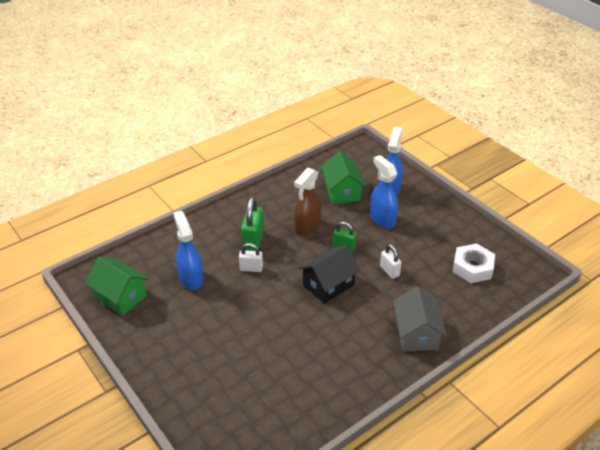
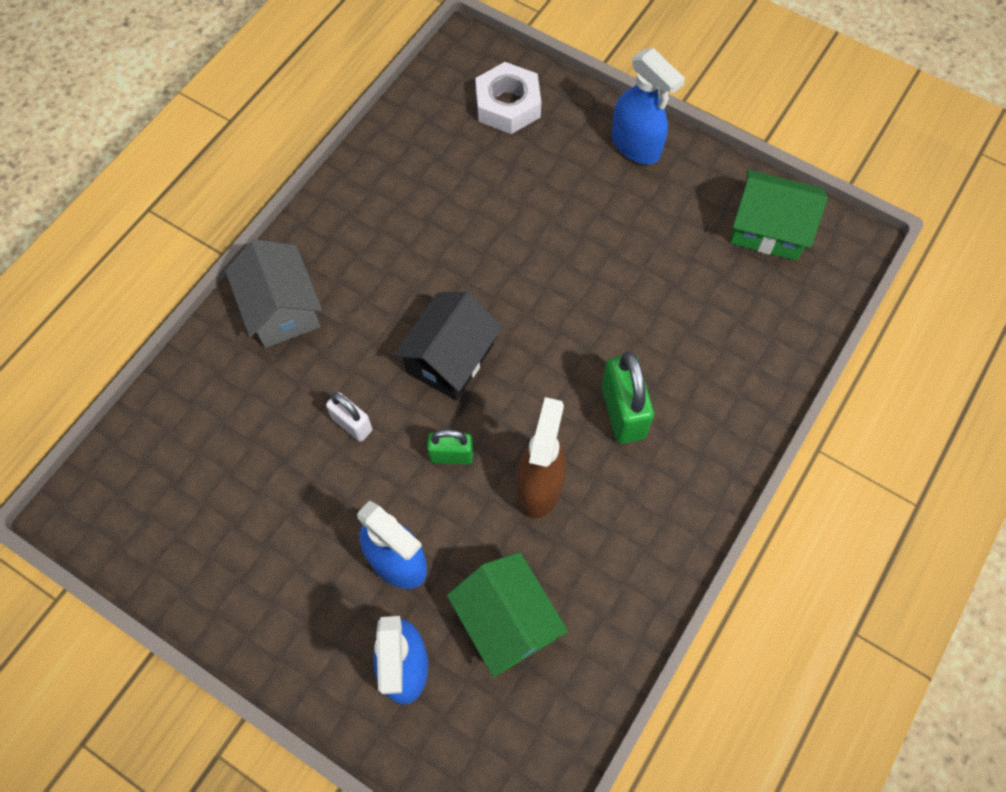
camera: 160 degrees right, 25 degrees up
blue spray bottle [173,211,204,290] -> blue spray bottle moved to [612,48,685,164]
white padlock [239,243,263,272] -> none
white nut [453,244,495,283] -> white nut moved to [475,62,541,134]

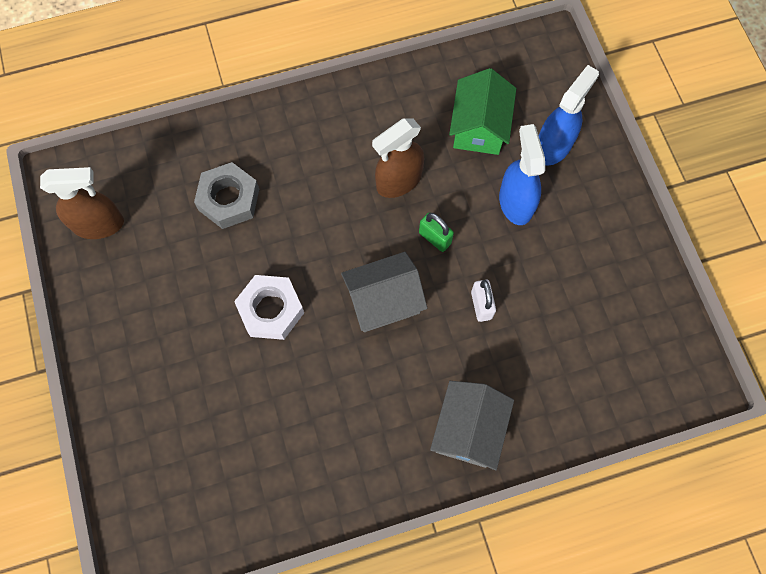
camera: 140 degrees left, 5 degrees up
black house [393,292,502,400] -> grey house [341,252,427,332]
white nut [475,62,541,134] -> white nut moved to [234,275,304,340]
green padlock [601,351,654,444] -> none
blue spray bottle [612,48,685,164] -> none
green house [730,170,828,261] -> brown spray bottle [40,167,124,239]
none -> grey nut [194,162,259,229]

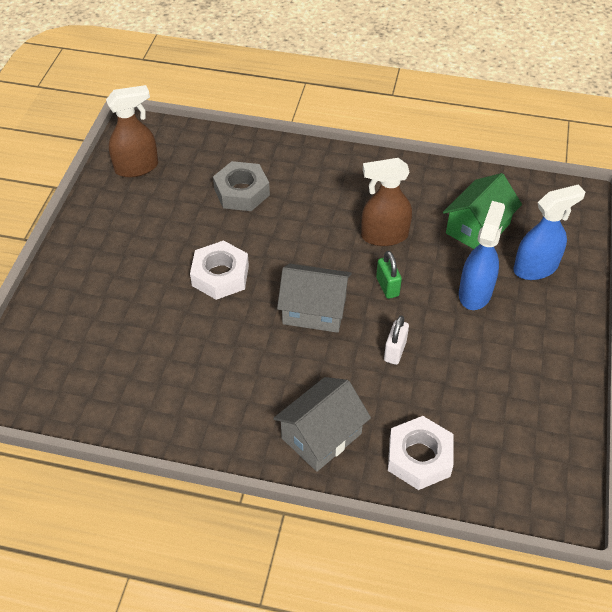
camera: 30 degrees right, 20 degrees down
brown spray bottle [40,167,124,239] -> brown spray bottle turned 45 degrees counterclockwise [106,85,158,177]
none -> white nut [388,416,454,490]

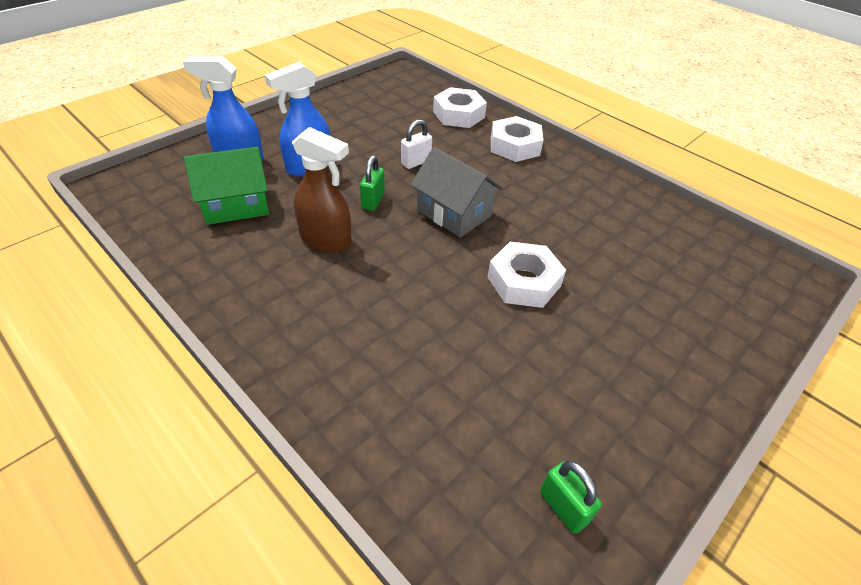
camera: 150 degrees left, 5 degrees down
brown spray bottle [106,85,158,177] -> green padlock [540,461,602,534]
grey nut [213,161,270,211] -> none
grey house [273,377,371,472] -> white nut [491,116,543,162]

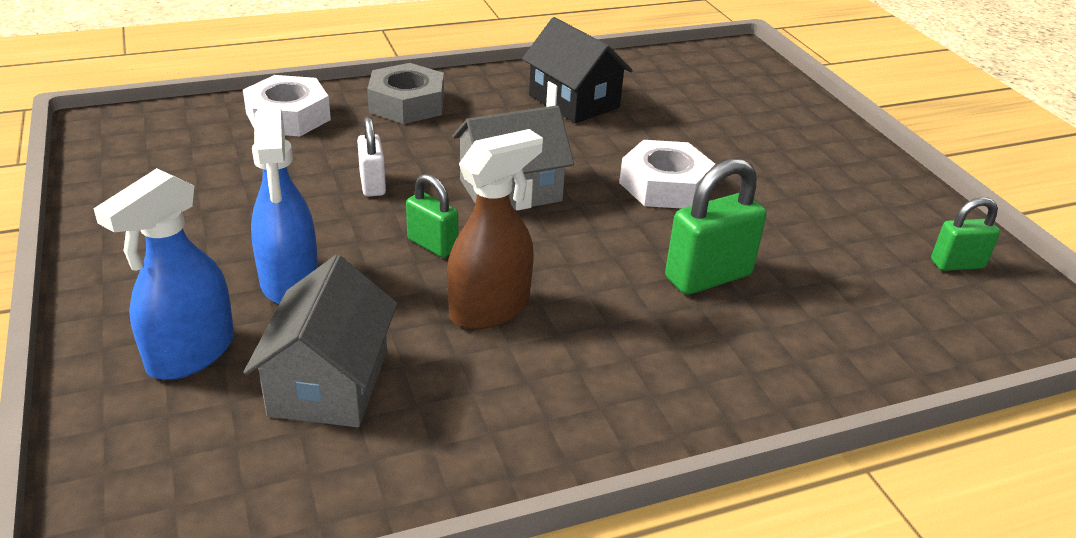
camera: 65 degrees left, 10 degrees down
green house [184,147,269,225] -> grey house [243,255,397,427]
white nut [491,116,543,162] -> grey nut [367,63,444,124]
none -> black house [522,17,633,123]
none -> green padlock [665,159,767,295]

